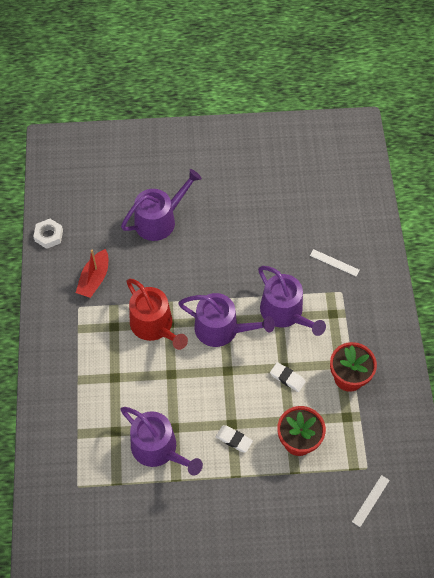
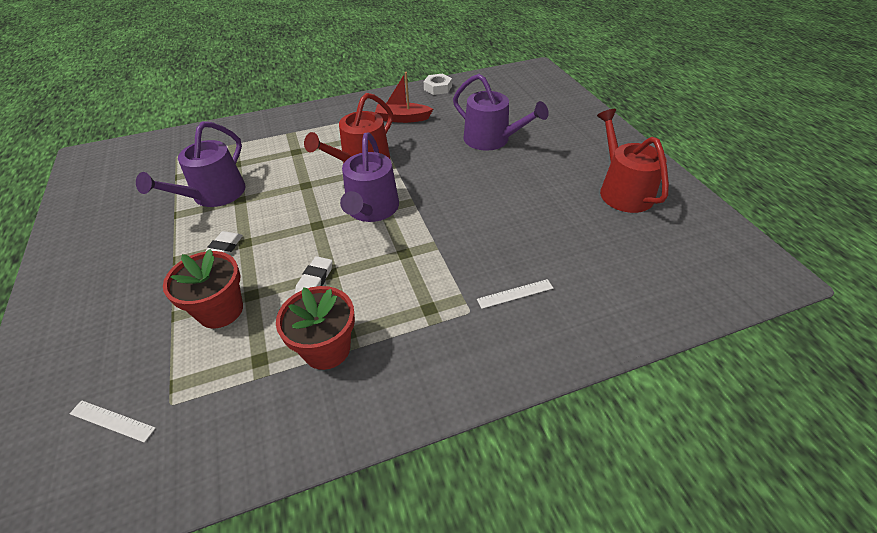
camera: 75 degrees right, 15 degrees down
purple watering can [258,266,326,336] -> none
white ruler [310,249,359,276] -> white ruler turned 60 degrees clockwise [477,279,554,309]
none -> red watering can [597,109,669,213]

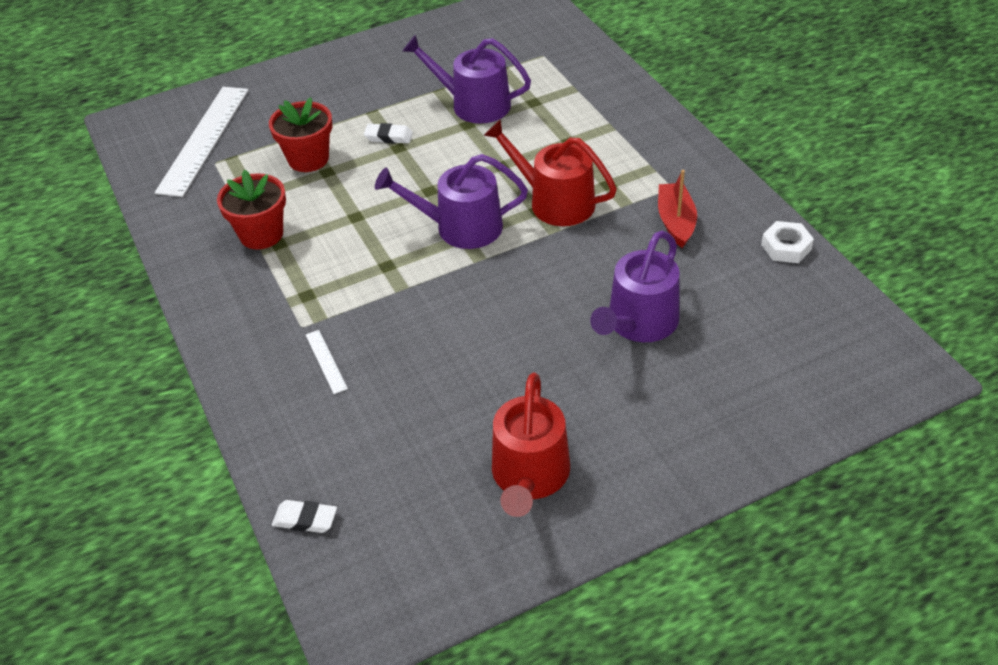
camera: 85 degrees right, 0 degrees up
white ruler [69,400,156,443] -> white ruler [155,87,248,197], size x2.43
white eraser [295,256,332,293] -> white eraser moved to [272,500,337,533]
red watering can [597,109,669,213] -> red watering can turned 120 degrees clockwise [492,373,570,517]

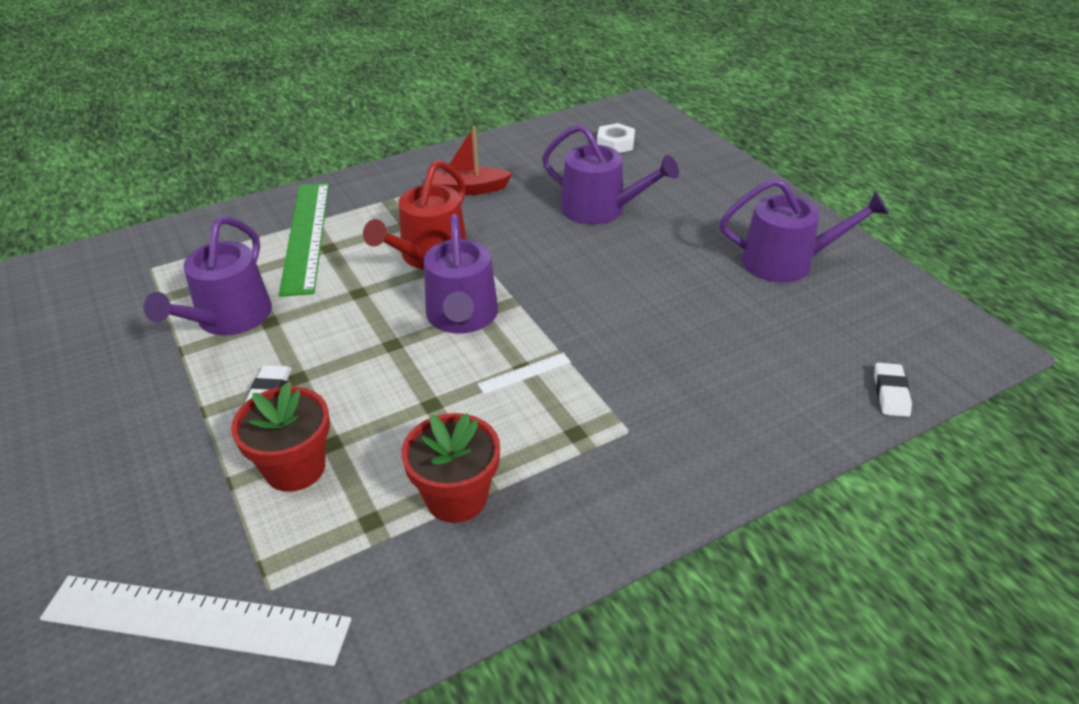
camera: 95 degrees left, 5 degrees down
white ruler [306,330,348,394] -> white ruler moved to [478,353,571,394]
red watering can [492,373,570,517] -> purple watering can [720,178,889,283]
white nut [761,221,814,263] -> white nut moved to [597,123,635,153]
none -> green ruler [279,183,329,297]

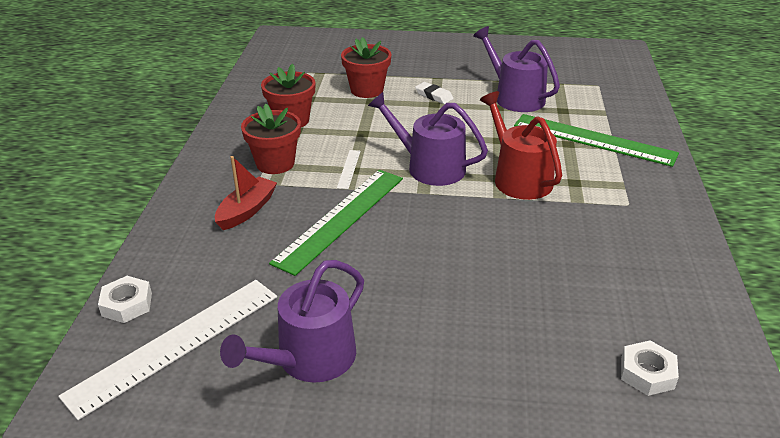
camera: 125 degrees right, 5 degrees down
white ruler [40,576,352,666] -> white ruler moved to [58,280,277,420]
red boat [432,126,513,195] -> red boat moved to [215,156,277,230]
purple watering can [542,124,679,225] -> none
white eraser [874,363,912,417] -> white nut [98,276,152,323]
none -> red flower pot [241,104,301,174]
none -> green ruler [269,170,403,276]

